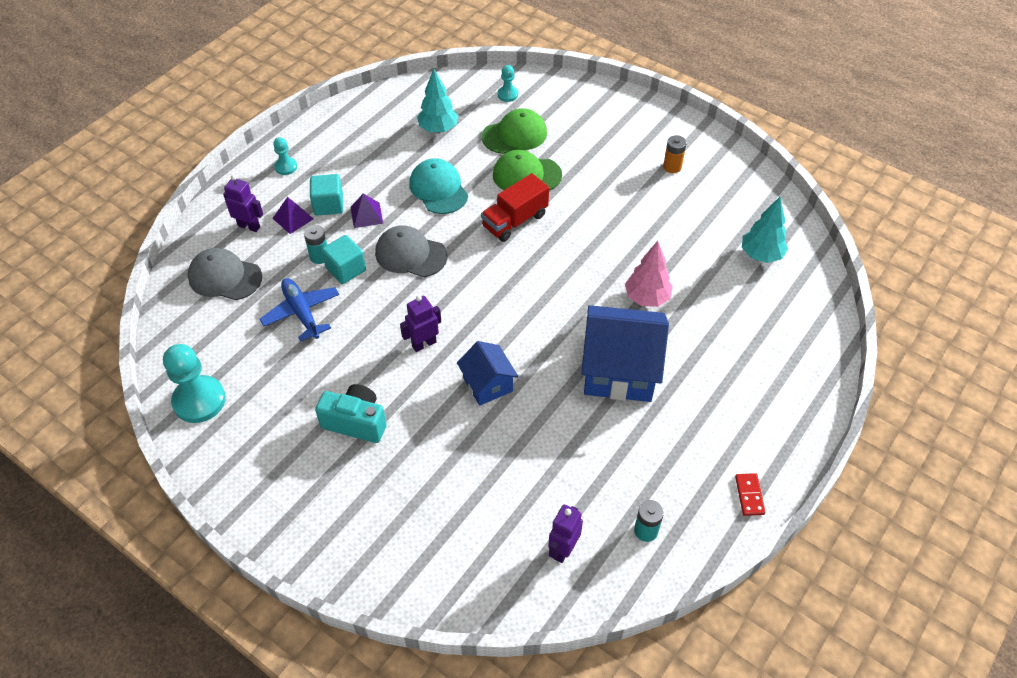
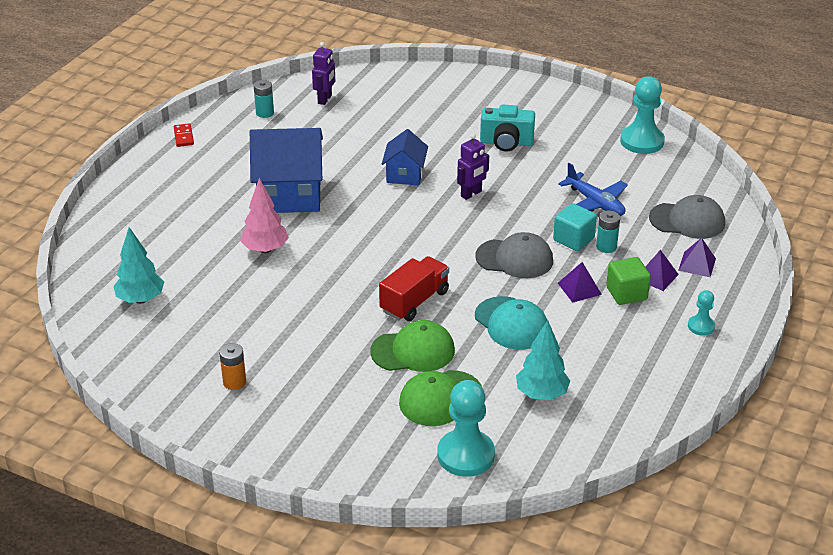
camera: 170 degrees right, 15 degrees down
purple robot [223,175,263,232] -> purple pyramid [678,238,716,277]
turquoise cube [310,174,343,216] -> green cube [606,257,651,305]
blue house [457,341,519,406] -> blue house turned 45 degrees clockwise [382,129,428,185]
turquoise pawn [497,65,518,102] -> turquoise pawn [437,380,495,477], size x1.94

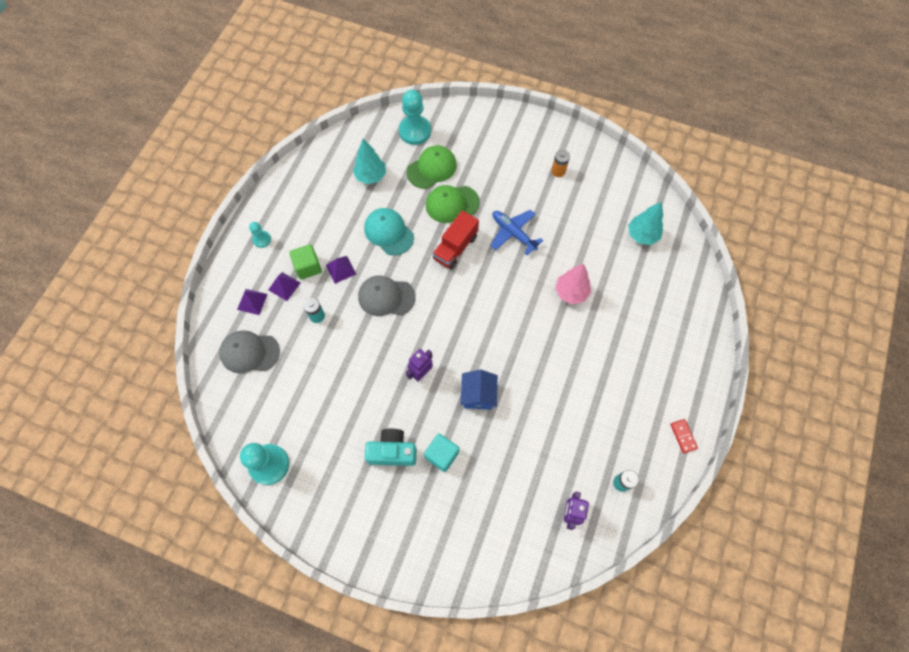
camera: 175 degrees right, 30 degrees up
blue house [250,128,323,213] -> none
turquoise cube [553,203,597,251] -> turquoise cube moved to [424,434,459,472]
blue plane [558,163,628,216] -> blue plane moved to [490,210,543,255]

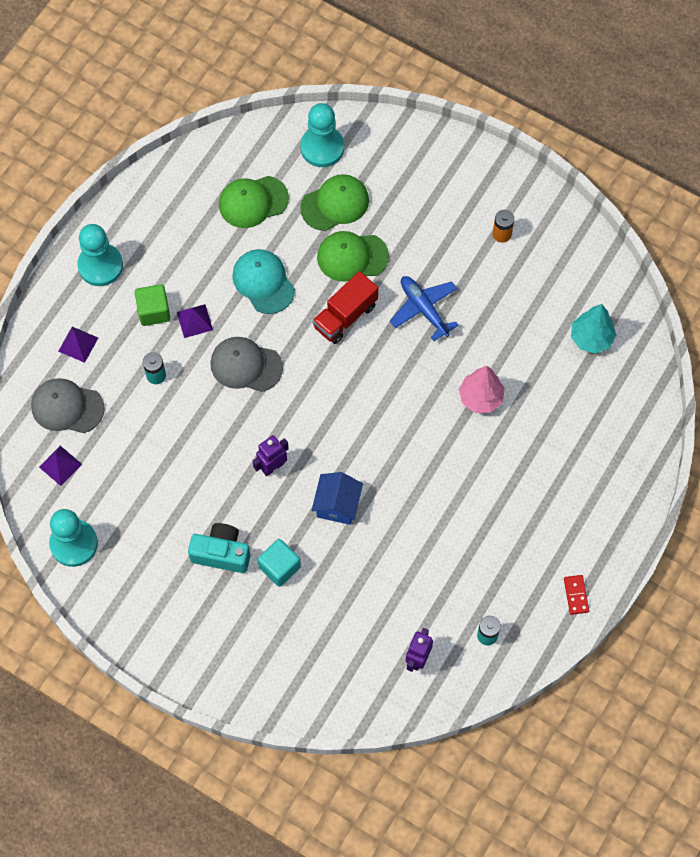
camera: 10 degrees right, 0 degrees up
turquoise pawn [249,222,271,248] -> turquoise pawn [77,224,123,286], size x1.94
purple pyramid [268,272,300,301] -> purple pyramid moved to [39,446,82,486]
turquoise tree [353,139,386,184] -> green cap [219,176,289,228]

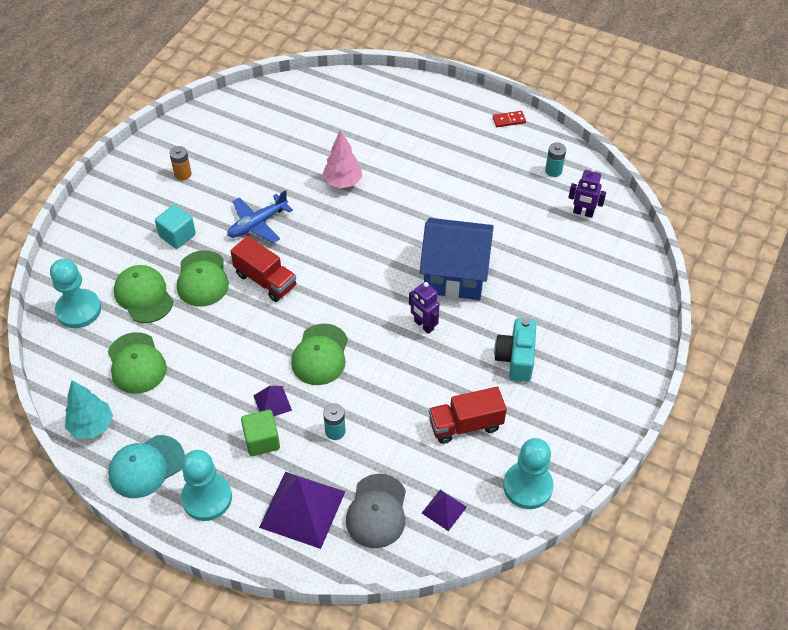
camera: 95 degrees left, 15 degrees down
purple pyramid [58,327,98,363] -> purple pyramid [259,472,346,549], size x2.01
grey cap [210,337,283,392] -> green cap [291,323,348,385]
turquoise cap [232,249,295,314] -> turquoise cap moved to [108,435,185,498]
turquoise cube [258,539,301,587] -> turquoise cube moved to [155,205,196,249]
blue house [311,472,363,525] -> blue house [419,218,494,300], size x1.79
turquoise tree [571,304,616,354] -> turquoise tree moved to [65,380,113,439]
none -> red truck [429,387,507,444]

